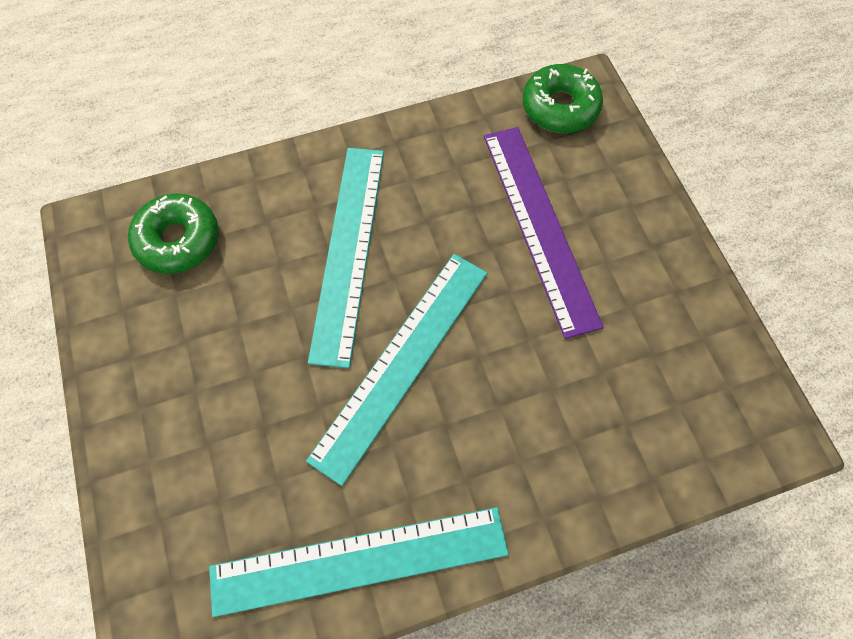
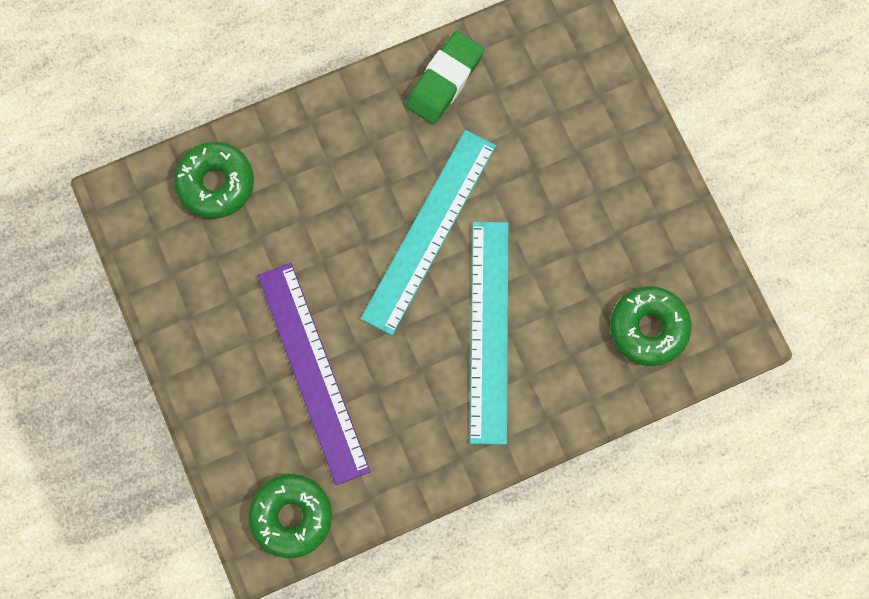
camera: 175 degrees right, 10 degrees up
turquoise ruler [209,507,509,617] -> green eraser [406,31,484,124]
none -> green donut [174,142,254,219]

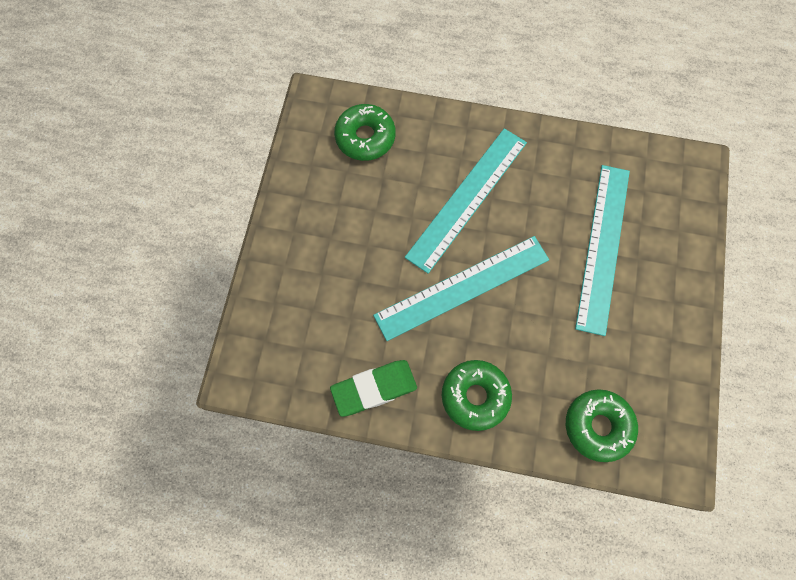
camera: 145 degrees left, 5 degrees down
green donut [249,474,332,558] -> green donut moved to [442,360,512,431]
purple ruler [258,263,370,485] -> turquoise ruler [575,165,630,336]

